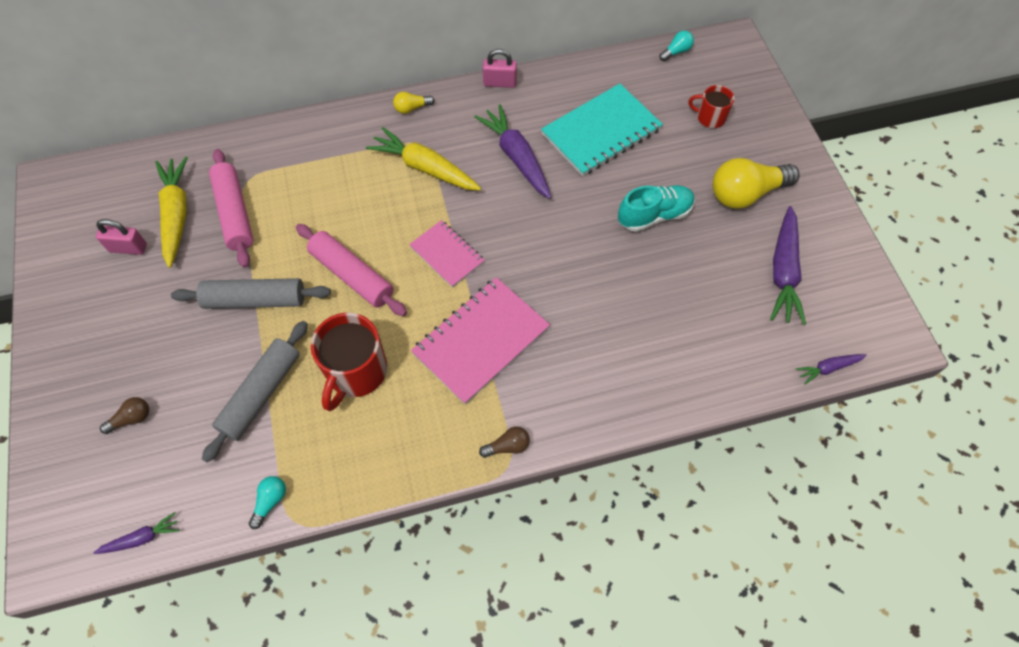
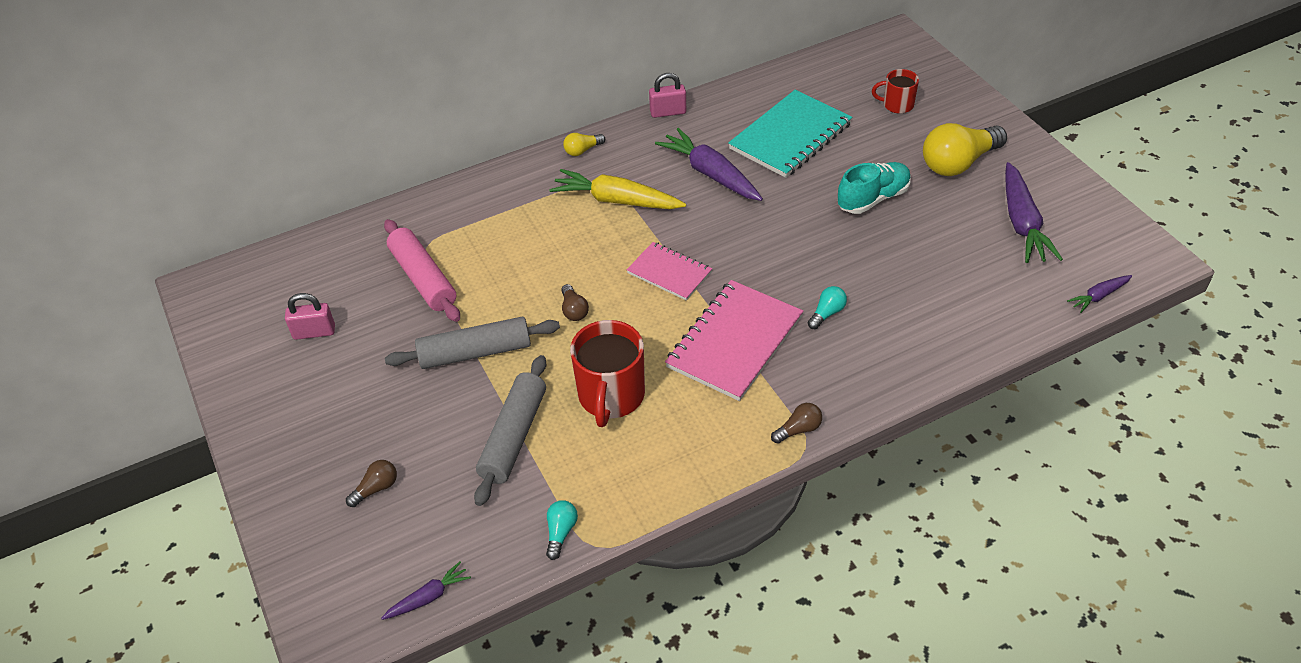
camera: 10 degrees left, 15 degrees down
yellow carrot [155,156,188,268] -> none
pink rolling pin [296,224,407,316] -> brown light bulb [561,284,589,321]
turquoise light bulb [659,31,694,61] -> turquoise light bulb moved to [808,286,847,329]

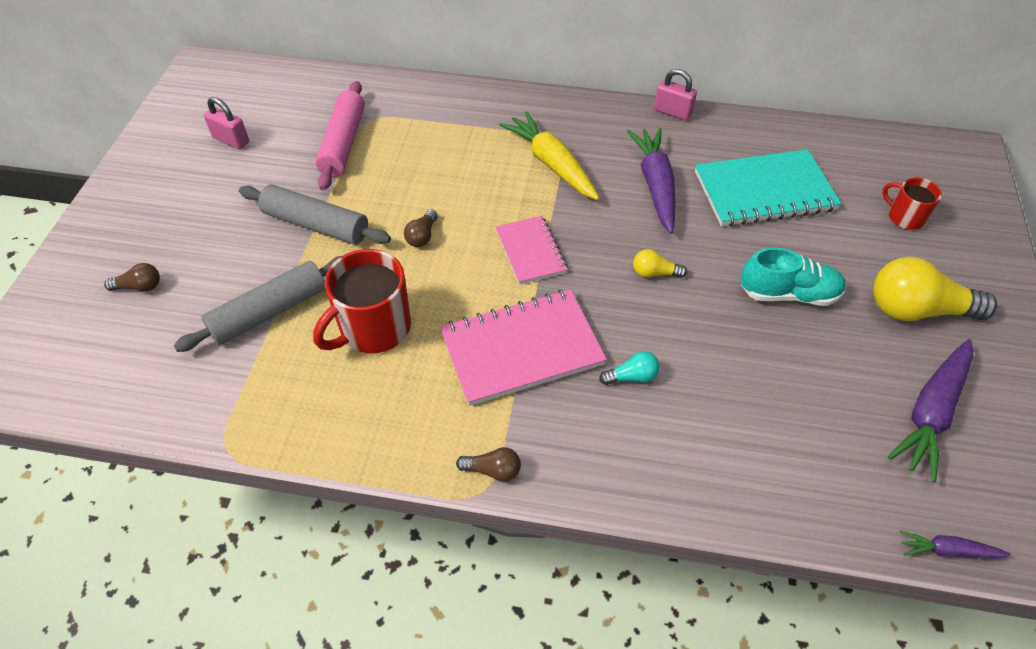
camera: 35 degrees right, 5 degrees up
purple carrot [381,561,471,620] -> none
turquoise light bulb [546,500,578,560] -> none
yellow light bulb [563,133,605,156] -> yellow light bulb moved to [633,249,687,278]

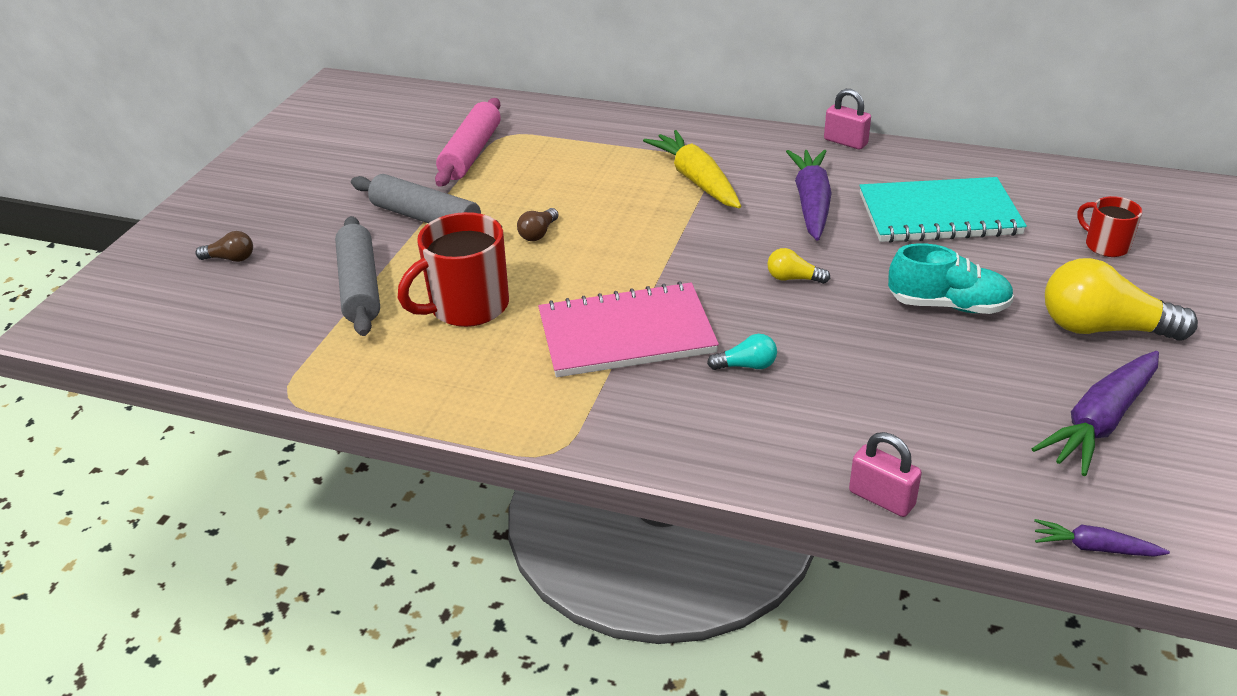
camera: 10 degrees right, 15 degrees down
grey rolling pin [174,256,342,352] -> grey rolling pin turned 75 degrees counterclockwise [335,216,380,336]
pink padlock [204,97,249,149] -> pink padlock moved to [849,432,922,517]
brown light bulb [456,447,521,482] -> none
pink notebook [496,216,568,285] -> none

